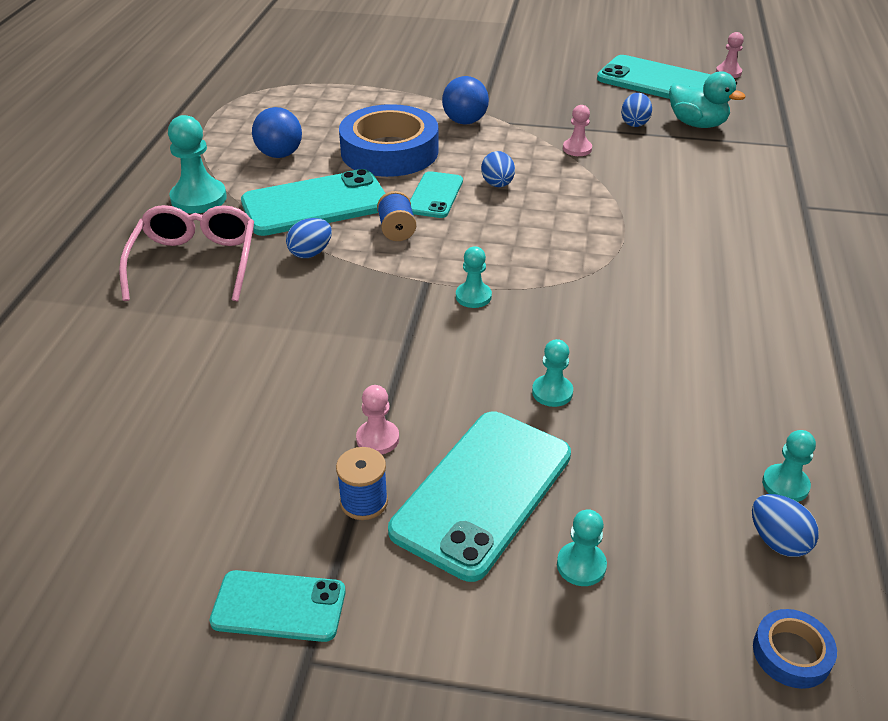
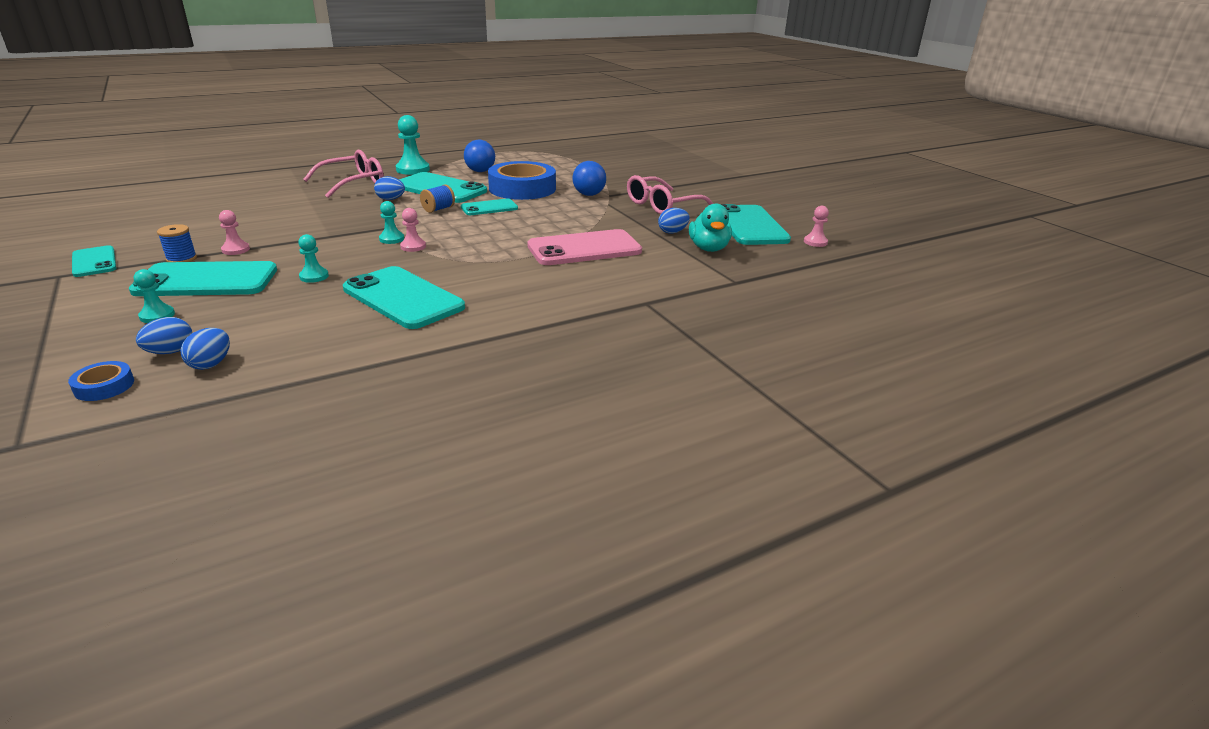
camera: 50 degrees right, 10 degrees down
blue egg [481,151,515,187] -> blue egg moved to [136,317,192,354]
pink pawn [563,105,592,156] -> pink pawn moved to [400,208,426,252]
turquoise pawn [762,430,816,502] -> none
none -> turquoise phone [343,266,465,329]
none -> pink phone [528,229,642,265]
none -> pink glasses [627,175,714,214]

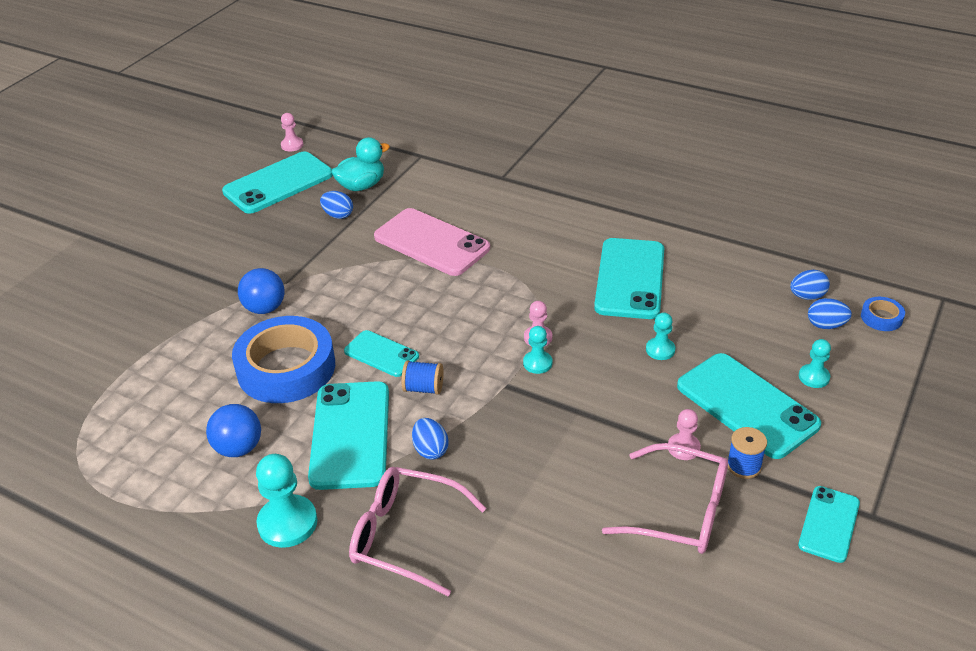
camera: 120 degrees left, 10 degrees up
pink glasses [627,175,714,214] -> pink glasses moved to [602,443,728,554]

